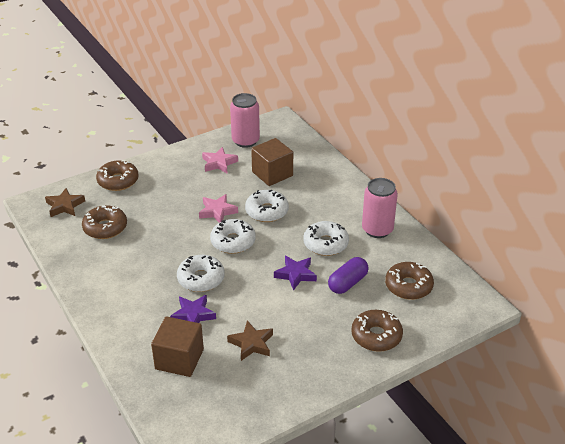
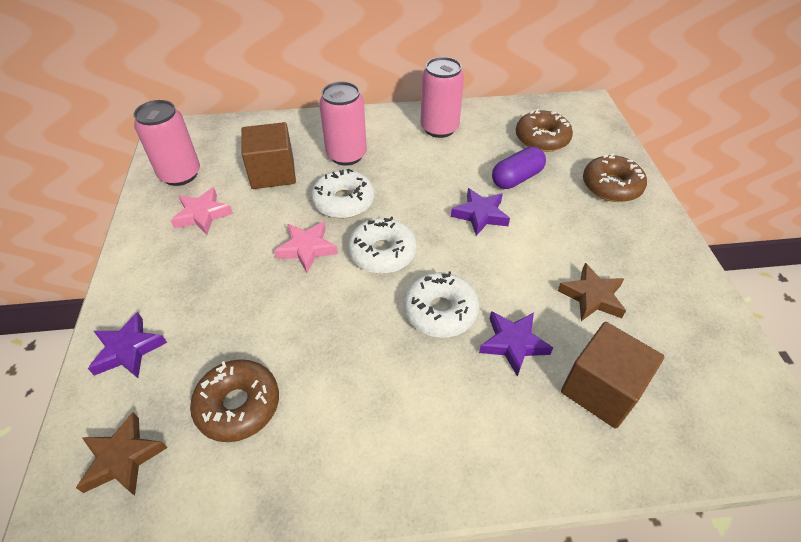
camera: 65 degrees left, 10 degrees up
brown donut [96,160,139,191] -> purple star [88,312,167,378]
white donut [303,221,349,256] -> none
purple capsule [328,257,369,294] -> purple capsule turned 75 degrees clockwise [492,146,546,189]
none -> pink can [319,82,367,166]

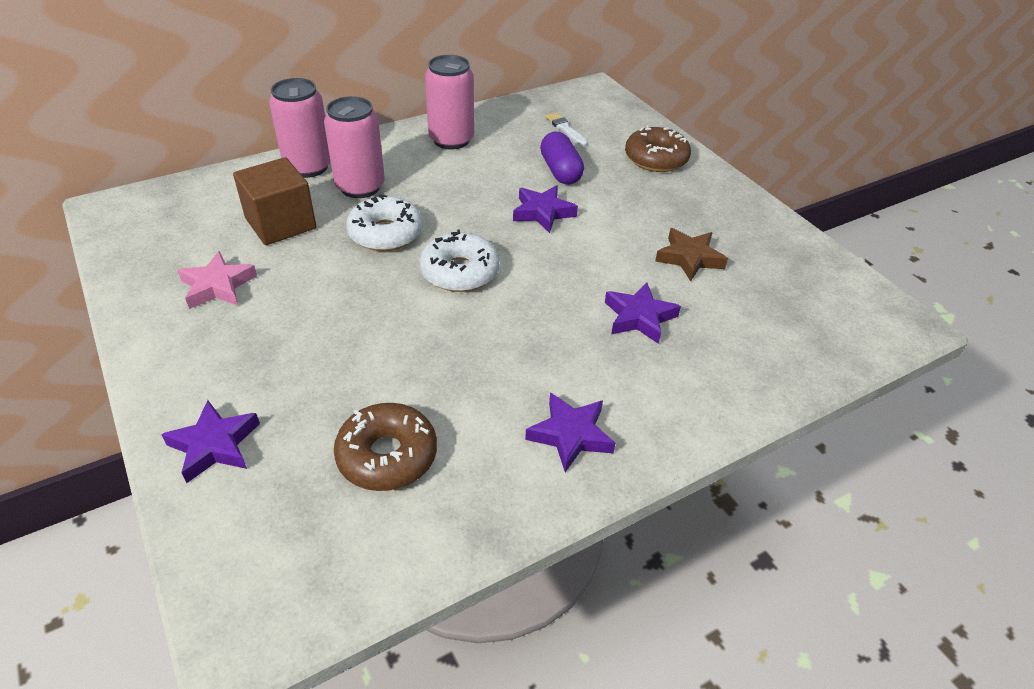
camera: 25 degrees left, 5 degrees down
brown star [76,412,167,496] -> none
pink can [134,100,200,186] -> pink can moved to [269,78,330,178]
pink star [274,221,338,273] -> none
white donut [404,271,479,338] -> none
purple capsule [492,146,546,189] -> purple capsule turned 45 degrees counterclockwise [540,132,584,184]
brown donut [516,109,573,152] -> white brush [546,112,588,146]
brown cube [561,322,664,429] -> none
none -> purple star [525,393,615,472]

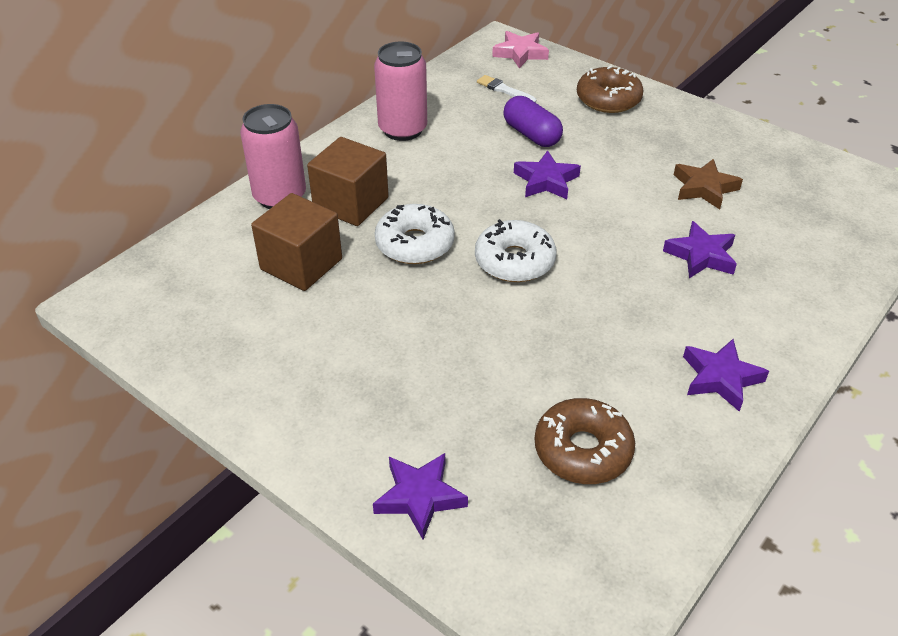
camera: 20 degrees left, 0 degrees up
pink star [177,251,257,309] -> pink star moved to [492,31,549,68]
pink can [324,96,385,198] -> brown cube [307,137,389,226]

